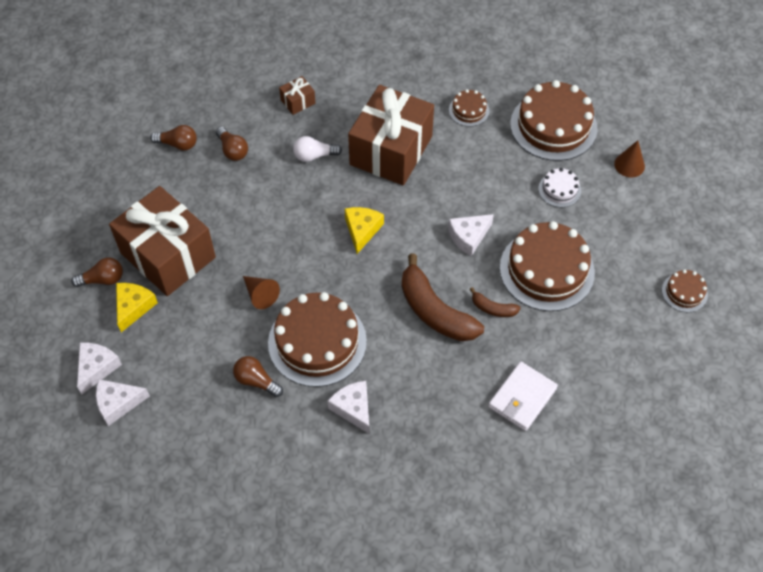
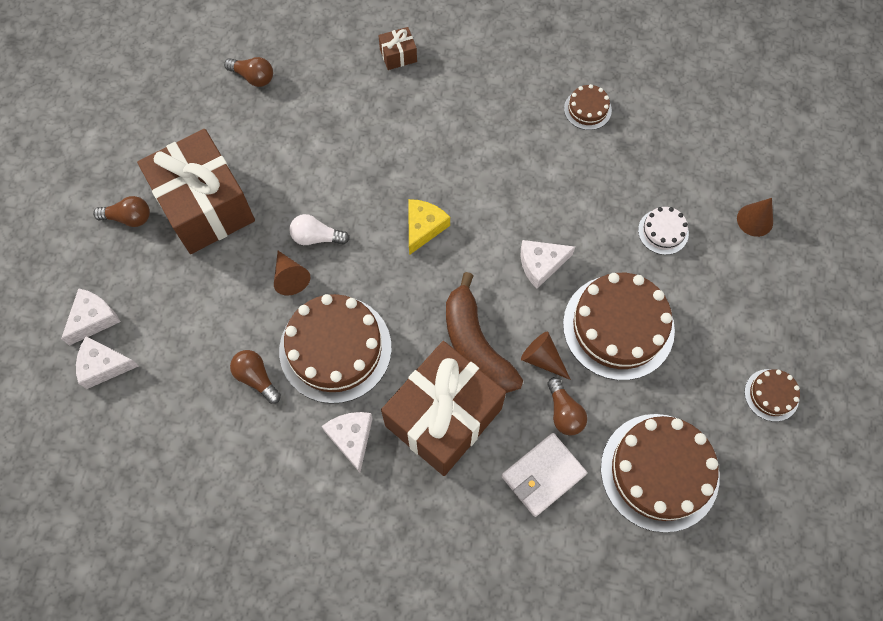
camera: 15 degrees right, 10 degrees up
yellow cheese [116,283,158,332] -> none
brown light bulb [216,127,248,161] -> brown light bulb moved to [547,377,587,436]
white light bulb [293,136,342,162] -> white light bulb moved to [289,214,349,245]
brown gift [348,85,434,185] -> brown gift moved to [381,341,506,476]
brown banana [470,287,521,317] -> brown cone [521,332,571,380]
brown cake [510,80,598,161] -> brown cake moved to [601,414,719,533]

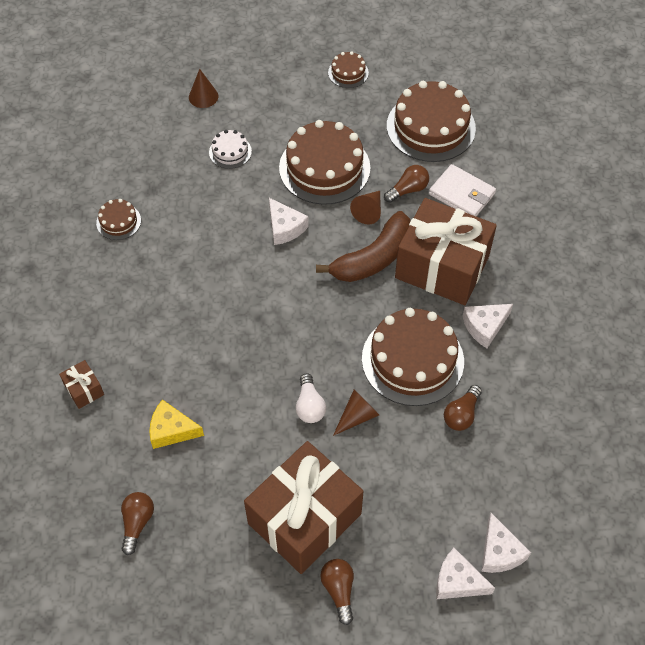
camera: 105 degrees left, 10 degrees down
yellow cheese [408,199,450,255] -> yellow cheese moved to [149,399,204,449]

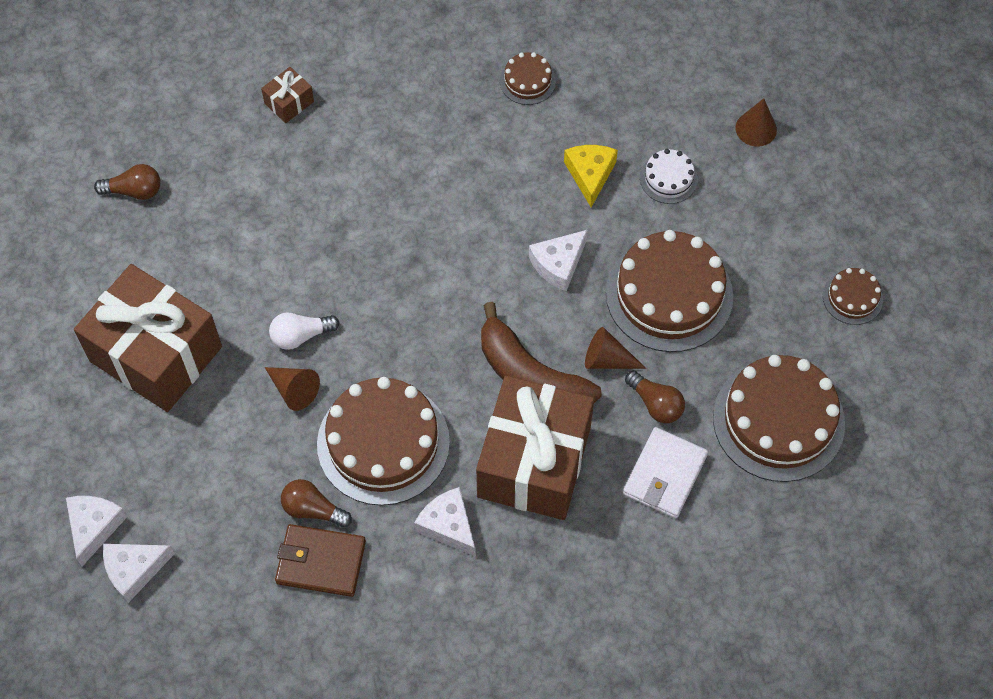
camera: 80 degrees right, 5 degrees up
yellow cheese [149,399,204,449] -> yellow cheese moved to [564,145,618,208]
brown light bulb [320,559,354,625] -> none
none -> brown wallet [275,524,366,597]

